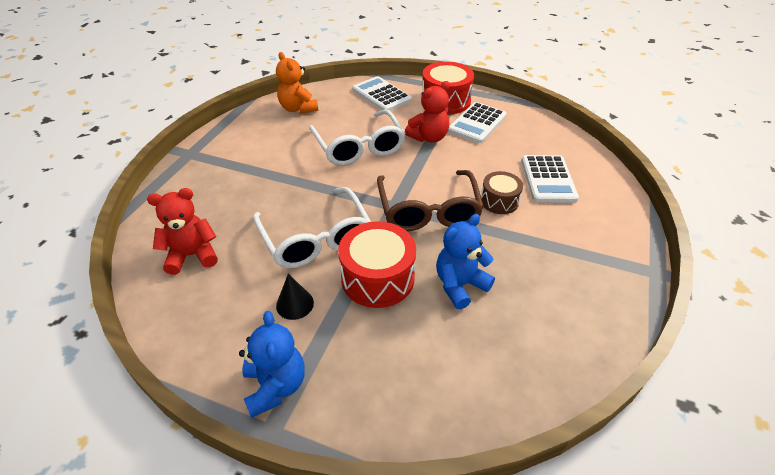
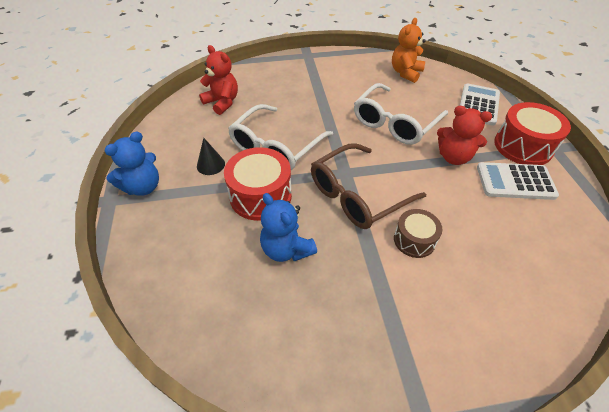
camera: 60 degrees right, 5 degrees up
blue teddy bear [436,214,495,309] -> blue teddy bear turned 150 degrees counterclockwise [260,193,317,262]
white calculator [521,155,579,203] -> none

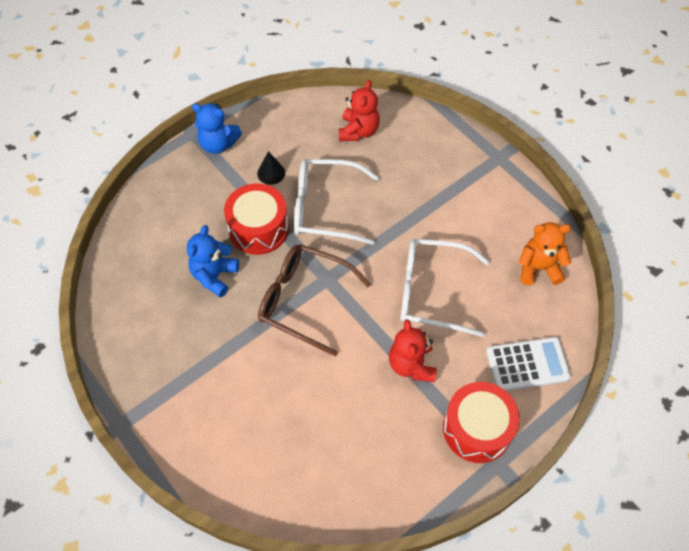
camera: 60 degrees right, 10 degrees up
brown drum [394,209,442,258] -> none
white calculator [477,162,559,200] -> none

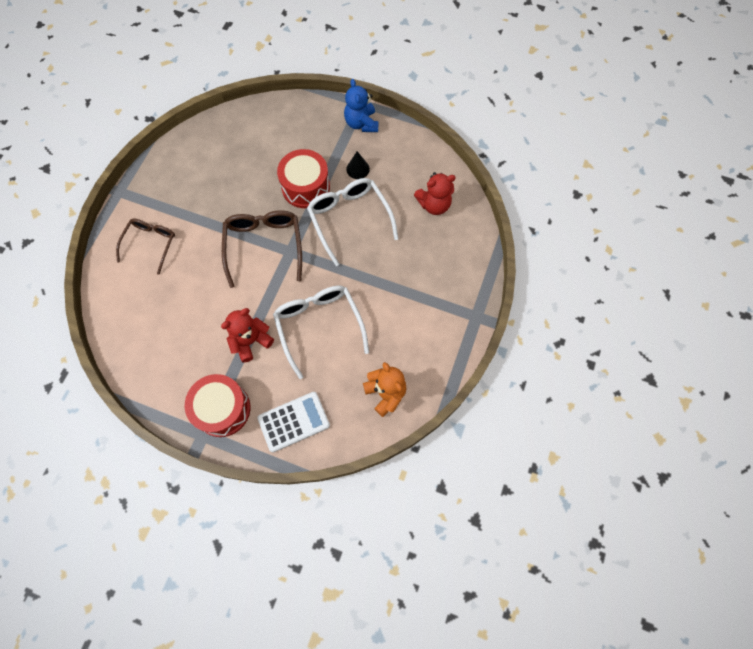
camera: 60 degrees right, 10 degrees up
blue teddy bear [187,225,239,298] -> none
white calculator [486,337,571,391] -> white calculator turned 75 degrees counterclockwise [258,392,330,452]
none -> brown glasses [116,219,175,275]

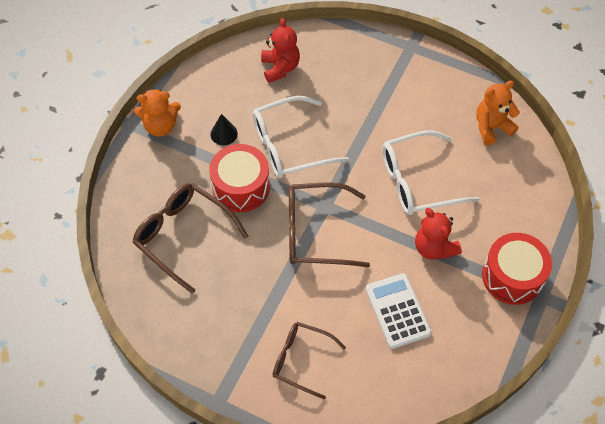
camera: 85 degrees left, 10 degrees down
white calculator [258,392,330,452] -> white calculator moved to [366,273,432,349]
blue teddy bear [344,79,378,132] -> orange teddy bear [134,88,181,137]
none -> brown glasses [132,183,248,294]

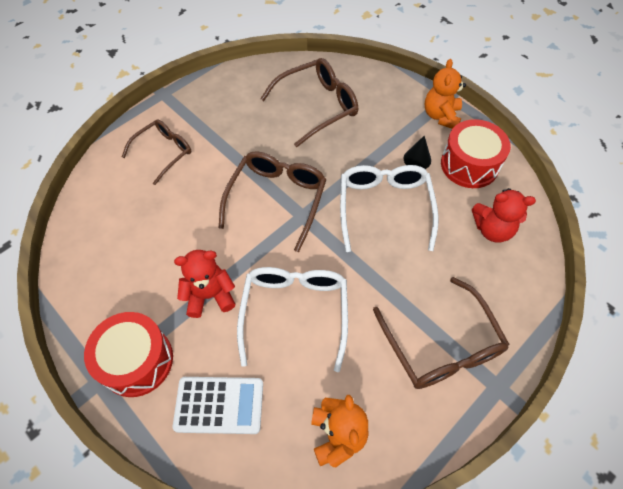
camera: 110 degrees right, 0 degrees up
red drum [209,144,270,212] -> red drum moved to [441,119,511,188]
white calculator [366,273,432,349] -> white calculator moved to [173,377,263,434]
none -> brown glasses [373,277,510,389]

